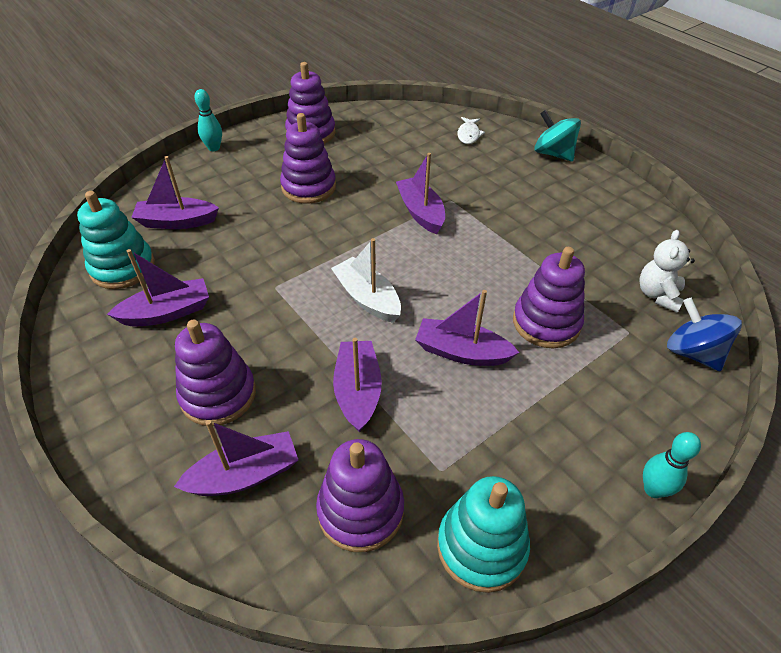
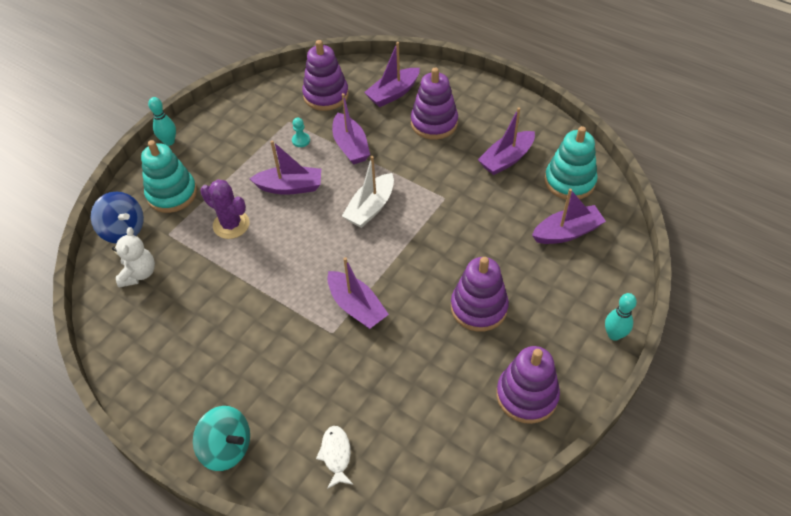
camera: 165 degrees right, 5 degrees up
white boat [331,238,401,323] -> white boat turned 90 degrees clockwise [342,156,394,228]
turquoise stacking toy [437,476,530,593] -> turquoise stacking toy moved to [141,140,197,213]
purple stacking toy [513,247,585,348] -> purple cactus [200,179,249,239]
none -> turquoise pawn [292,118,310,147]

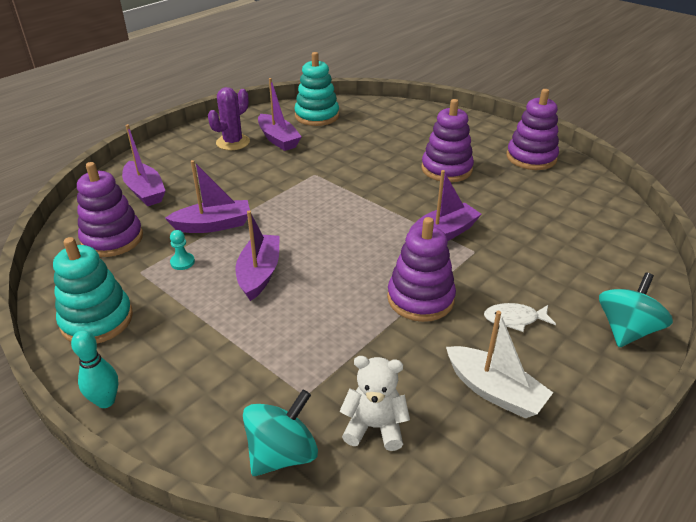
camera: 85 degrees left, 15 degrees down
blue spinning top [91,192,144,243] -> turquoise spinning top [243,390,318,476]
turquoise stacking toy [141,140,197,213] -> turquoise stacking toy moved to [53,237,133,344]
purple cactus [200,179,249,239] -> purple cactus moved to [208,87,250,150]
white fish [316,426,353,489] -> white fish moved to [484,303,556,332]
white boat [342,156,394,228] -> white boat moved to [446,311,553,418]
purple stacking toy [411,68,458,140] -> purple stacking toy moved to [387,217,456,322]
purple boat [532,189,606,244] -> none
turquoise bowling pin [605,293,637,341] -> none

